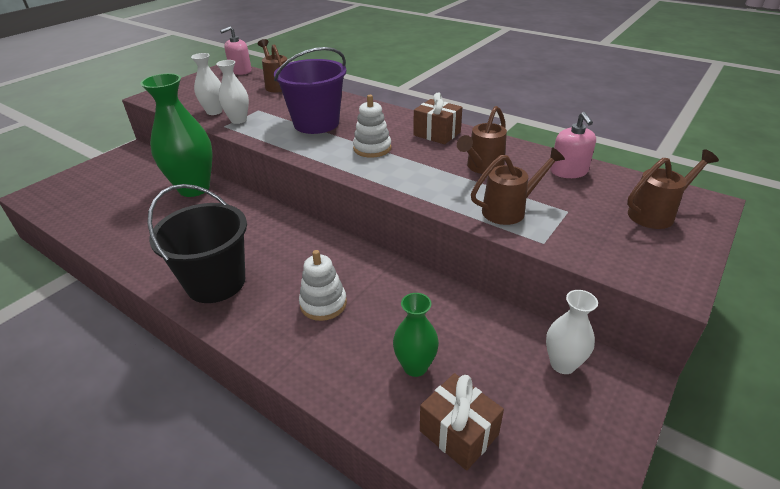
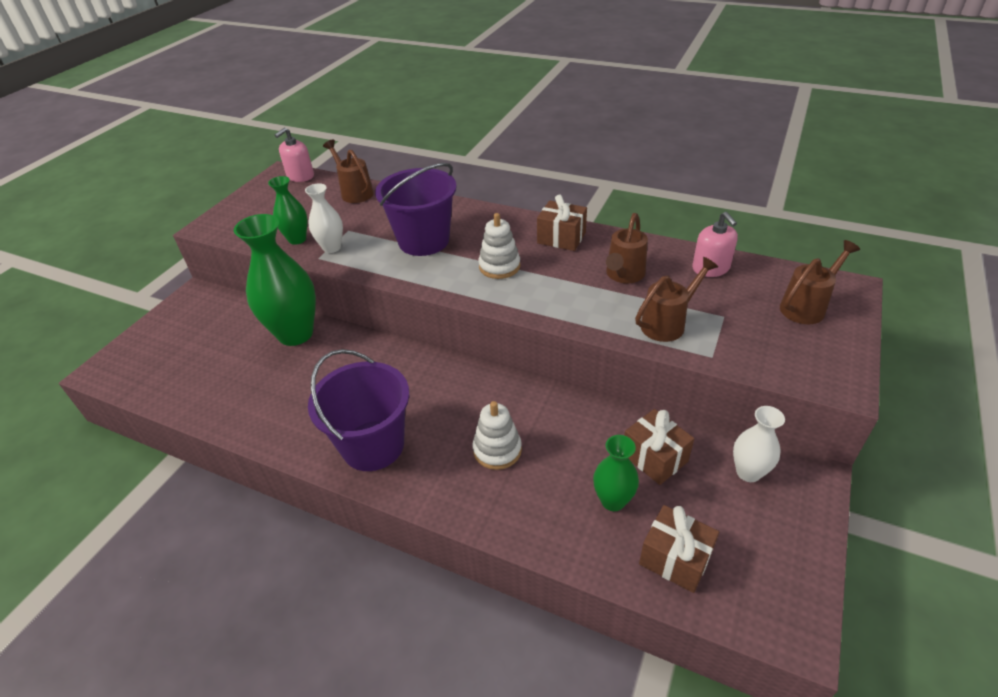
camera: 10 degrees left, 5 degrees up
black bucket [147,184,247,303] -> purple bucket [308,349,409,471]
white vase [191,53,222,115] -> green vase [268,176,307,245]
none -> brown gift [624,409,694,485]

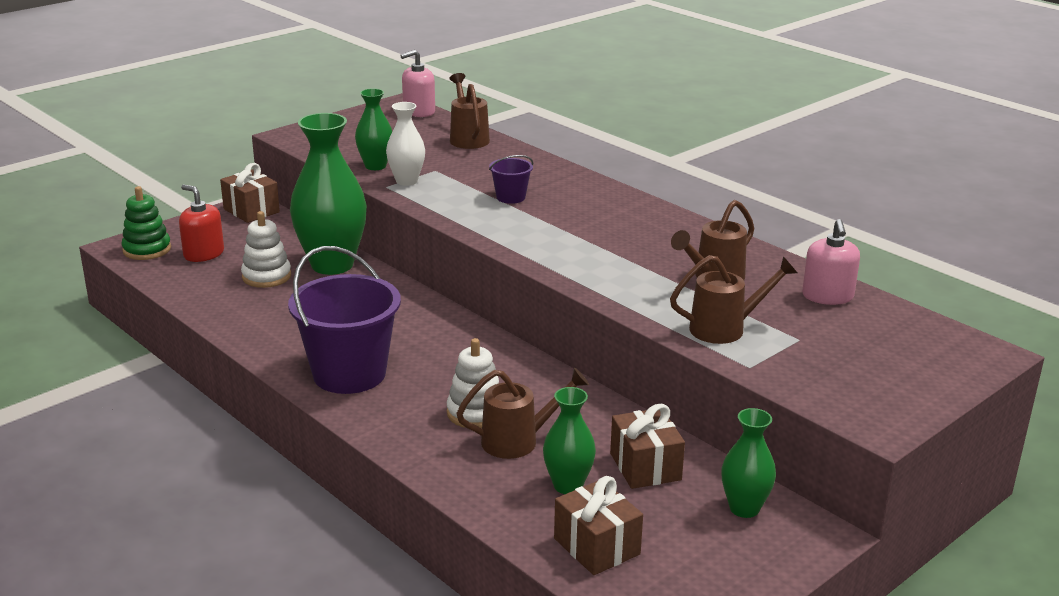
camera: 20 degrees right, 15 degrees down
purple bucket [375,163,457,256] -> purple bucket [489,155,533,204], size x0.46
white stacking toy [478,213,521,279] -> white stacking toy moved to [241,211,291,288]
brown gift [537,195,587,251] -> brown gift moved to [220,163,280,223]
white vase [733,406,785,482] -> green vase [721,408,776,518]
brown watering can [780,240,860,324] -> brown watering can moved to [456,368,589,459]
none -> green stacking toy [122,186,171,260]
none -> red soap dispenser [179,185,224,262]

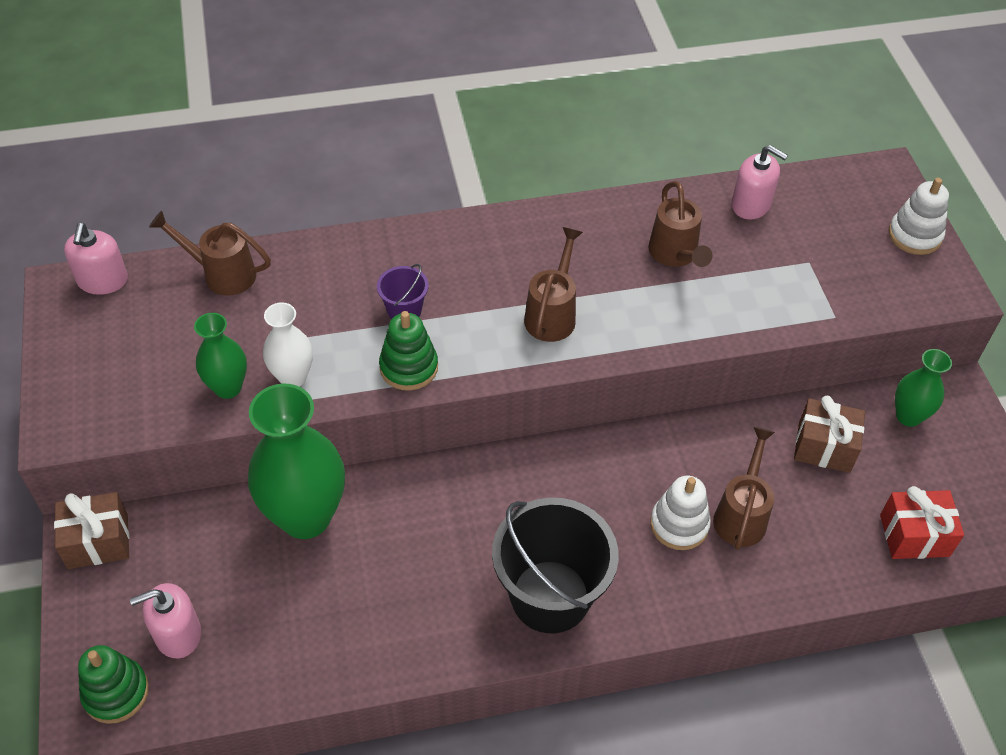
camera: 60 degrees left, 25 degrees up
red soap dispenser [179,185,224,262] -> pink soap dispenser [130,583,201,658]
white stacking toy [241,211,291,288] -> white stacking toy moved to [888,178,949,255]
purple bucket [288,246,401,394] -> black bucket [492,498,619,633]
green vase [543,387,596,494] -> none
brown gift [554,476,643,575] -> red gift [880,486,964,559]
brown watering can [670,255,797,344] -> brown watering can moved to [524,227,583,342]
none -> green stacking toy [379,311,438,391]

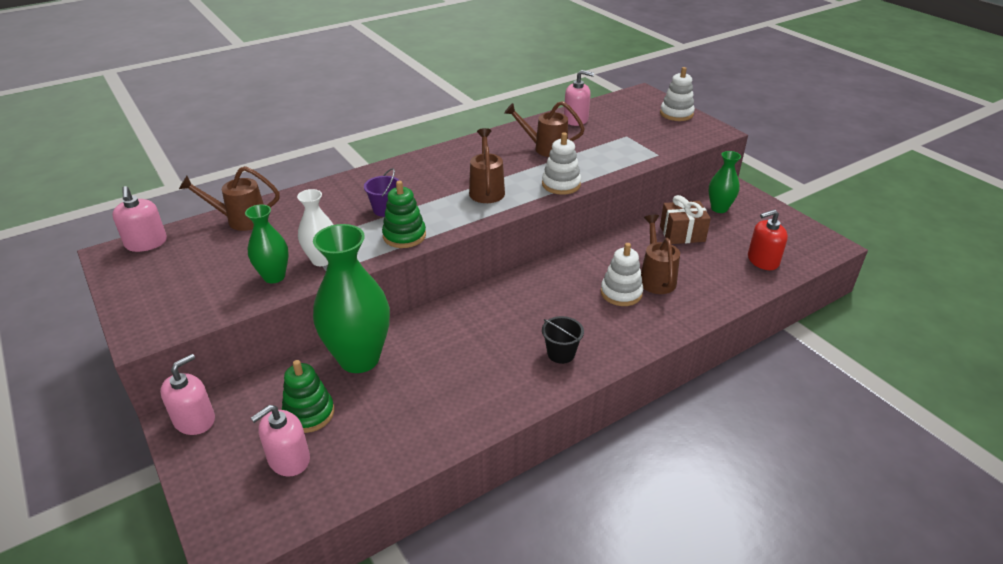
camera: 20 degrees left, 15 degrees down
brown gift [54,492,129,569] -> pink soap dispenser [160,354,215,435]
green stacking toy [78,645,149,724] -> green stacking toy moved to [282,360,334,433]
black bucket [492,498,619,633] -> black bucket [542,316,584,364], size x0.46
brown watering can [648,181,712,267] -> brown watering can turned 135 degrees clockwise [504,101,585,157]
red gift [880,486,964,559] -> red soap dispenser [748,210,788,270]
none -> white stacking toy [542,132,581,195]

